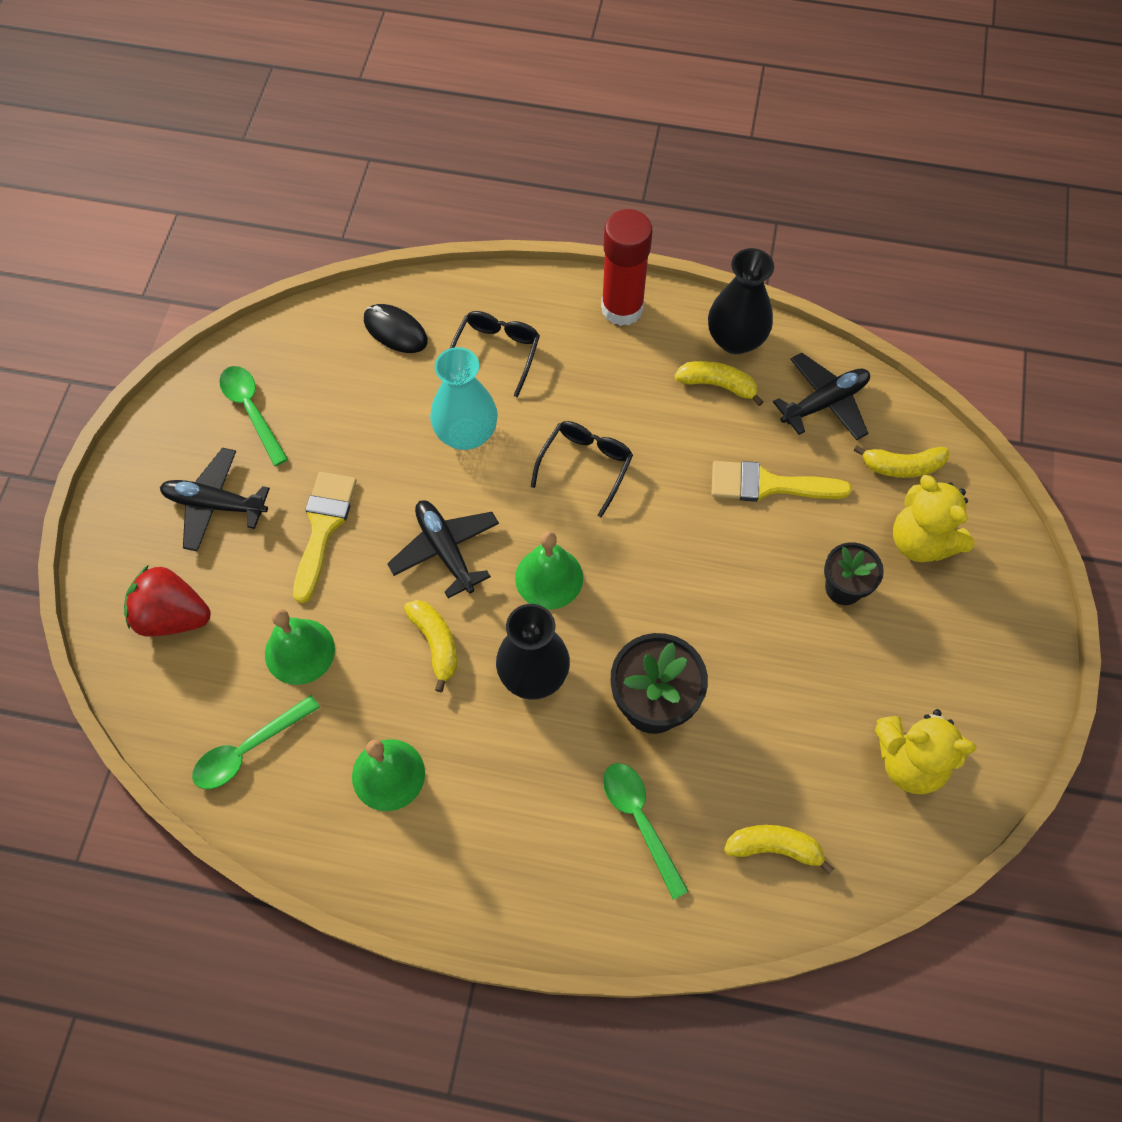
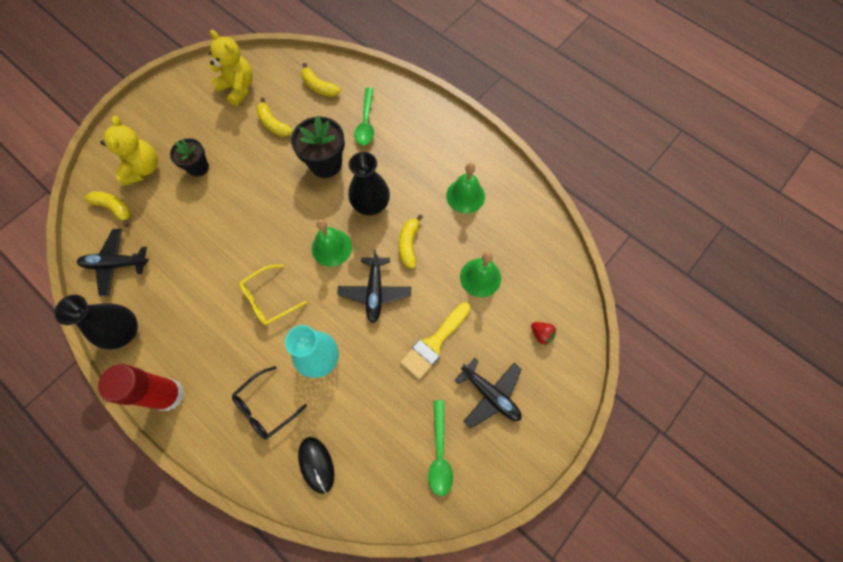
camera: 150 degrees left, 5 degrees up
red strawberry [124,565,211,637] -> red strawberry [531,322,556,345], size x0.50
green spoon [192,695,320,789] -> none
black glasses [531,421,633,518] -> yellow glasses [239,265,307,326]
yellow banana [674,361,763,406] -> yellow banana moved to [256,97,293,137]
yellow brush [711,461,852,502] -> none

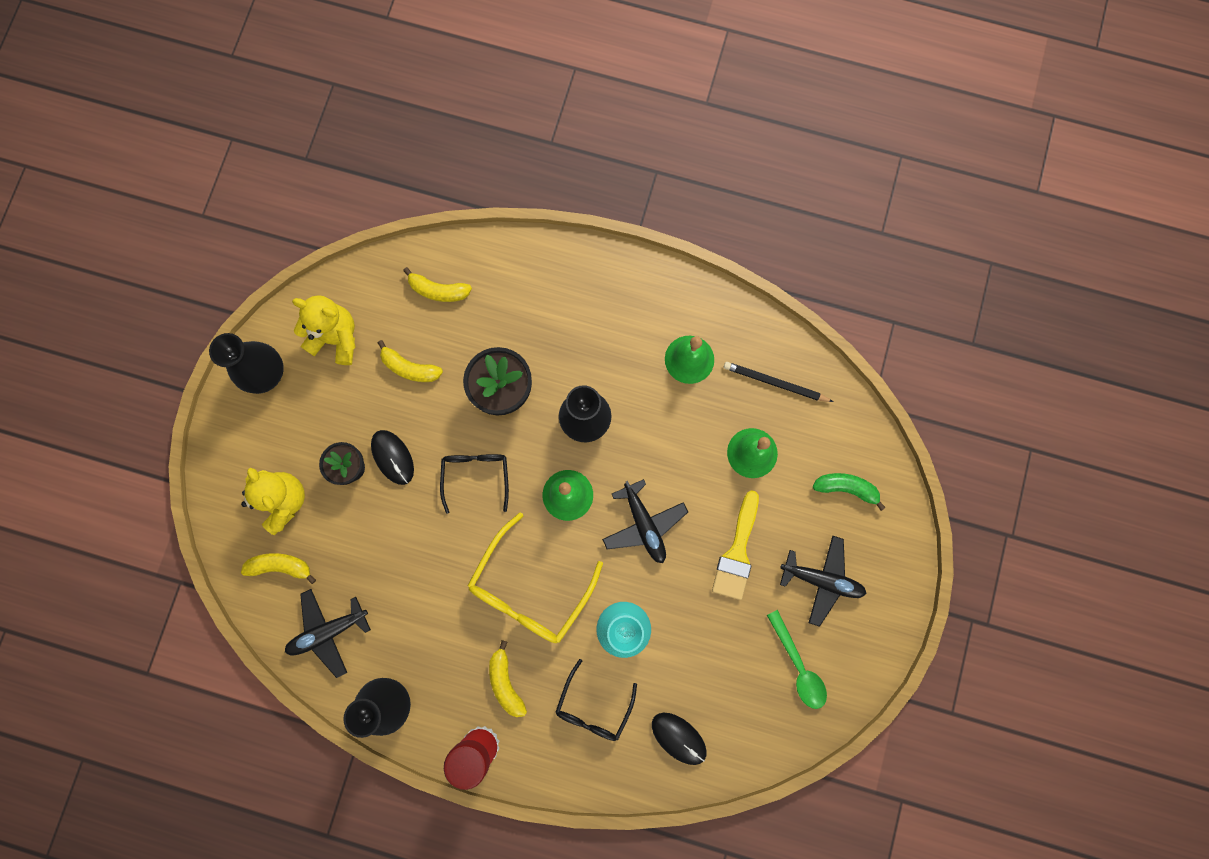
camera: 25 degrees left, 10 degrees up
yellow glasses [239,265,307,326] -> yellow glasses [467,512,603,643], size x1.61
green spoon [354,87,374,145] -> none
yellow banana [399,214,423,269] -> yellow banana moved to [489,640,527,717]
red strawberry [531,322,556,345] -> green banana [813,473,885,511]
none -> black vase [209,333,284,394]
none -> black mouse [371,430,414,485]
none -> black glasses [440,454,509,514]
none -> black pencil [724,362,833,402]

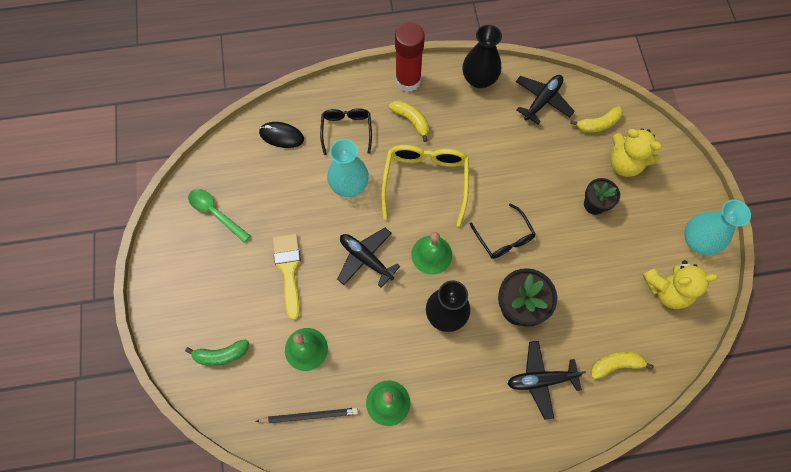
camera: 155 degrees right, 10 degrees down
black vase [209,333,284,394] -> turquoise vase [685,199,751,255]
black mouse [371,430,414,485] -> none
yellow banana [378,340,443,382] -> none
black plane [780,536,867,627] -> black plane moved to [507,341,586,420]

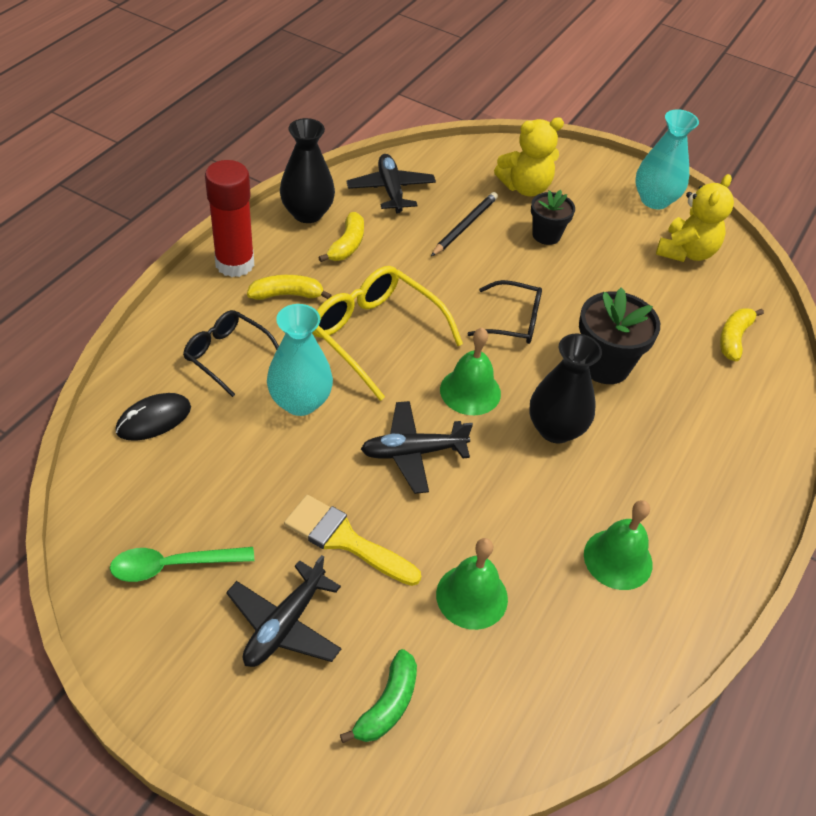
camera: 55 degrees left, 20 degrees down
black pencil [256,408,358,423] -> black pencil moved to [431,192,498,256]
black plane [507,341,586,420] -> black plane moved to [226,555,341,667]
yellow banana [570,106,623,133] -> yellow banana moved to [318,212,364,262]

